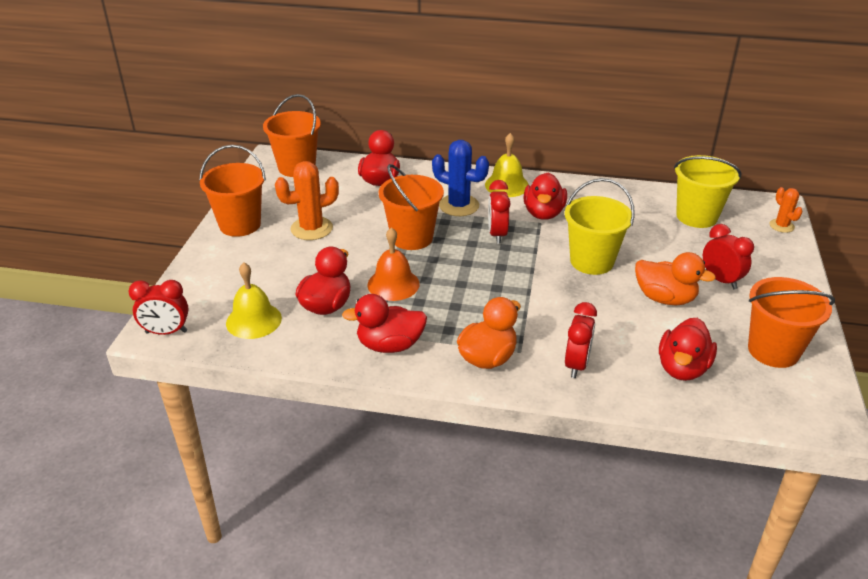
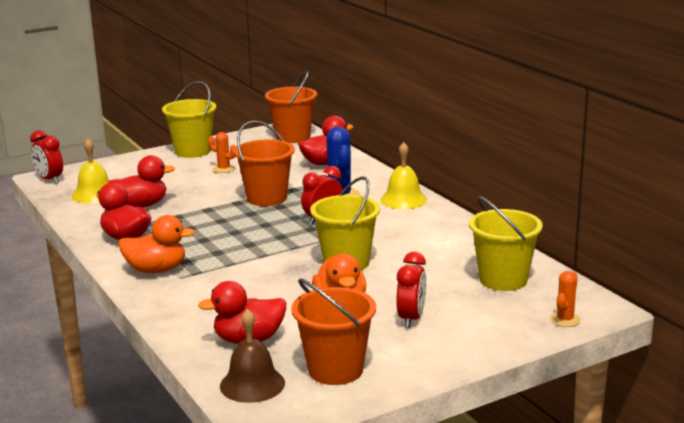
camera: 50 degrees right, 15 degrees down
orange bucket [199,145,266,237] -> yellow bucket [162,81,216,158]
orange cactus [275,161,339,240] -> orange cactus [208,132,236,173], size x0.57
orange bell [367,227,420,301] -> none
red duck [524,172,567,220] -> none
red clock [565,302,597,378] -> none
none -> brown bell [220,309,285,403]

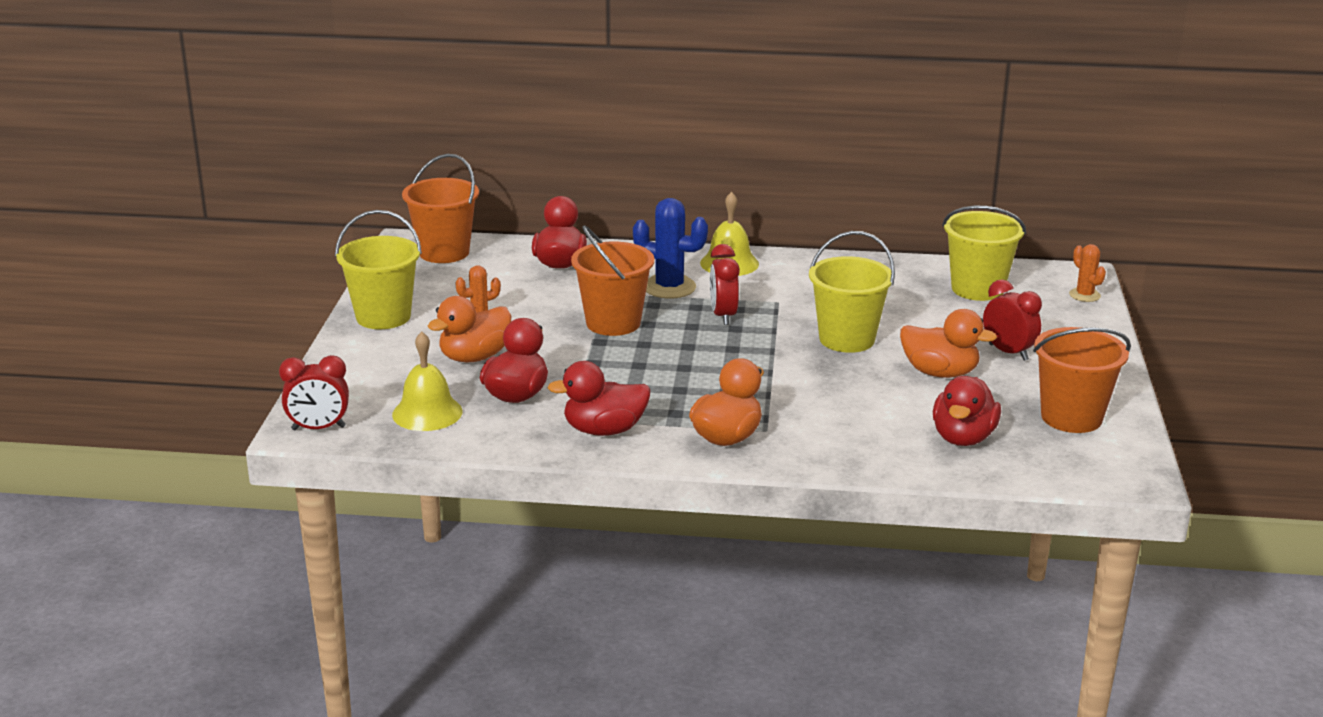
camera: 55 degrees left, 5 degrees up
brown bell [220,309,285,403] -> none
none -> orange duck [428,296,511,362]

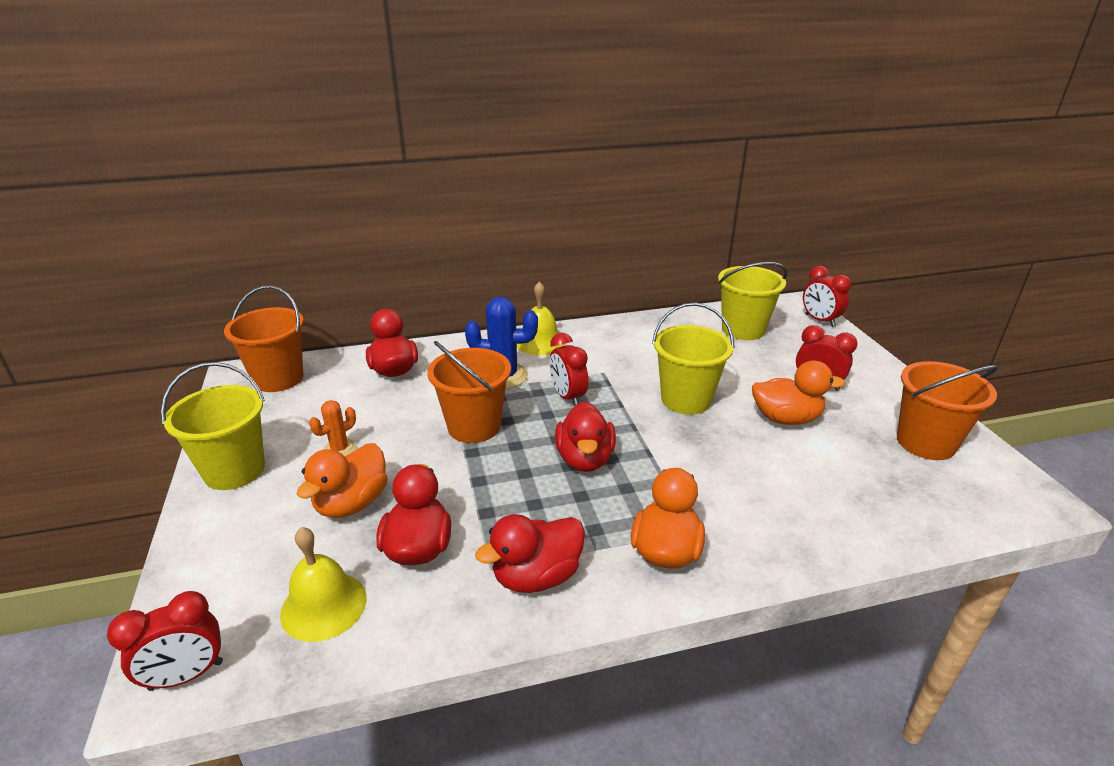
camera: 20 degrees left, 5 degrees up
red duck [933,376,1001,446] -> red duck moved to [555,401,616,472]
orange cactus [1069,244,1106,302] -> red clock [803,266,851,327]

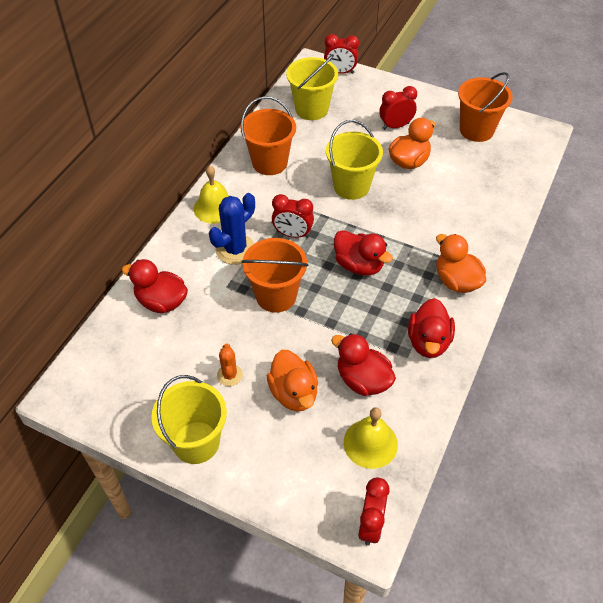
camera: 50 degrees left, 20 degrees up
orange bucket [224,285,304,392] -> orange bucket moved to [240,96,296,175]

